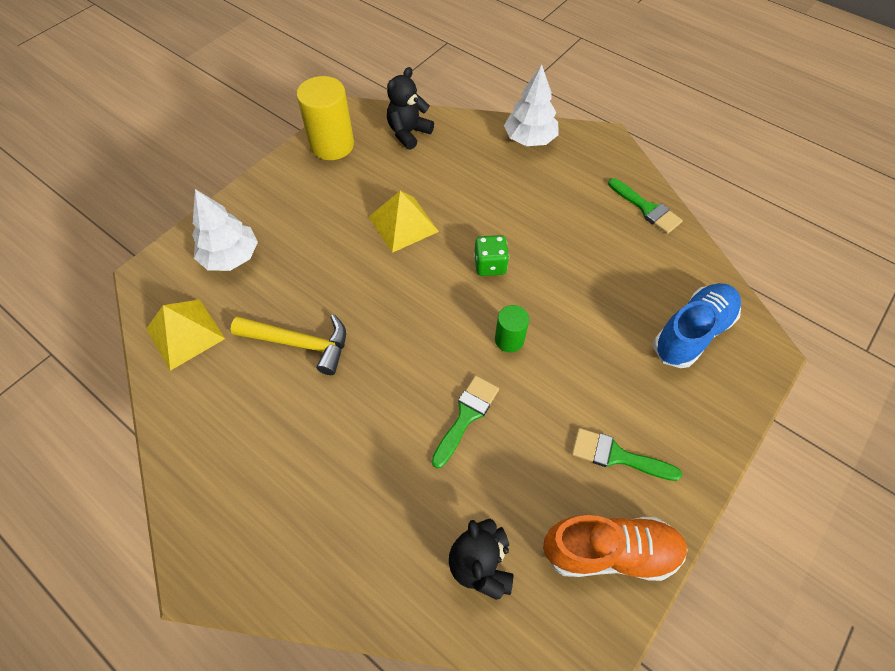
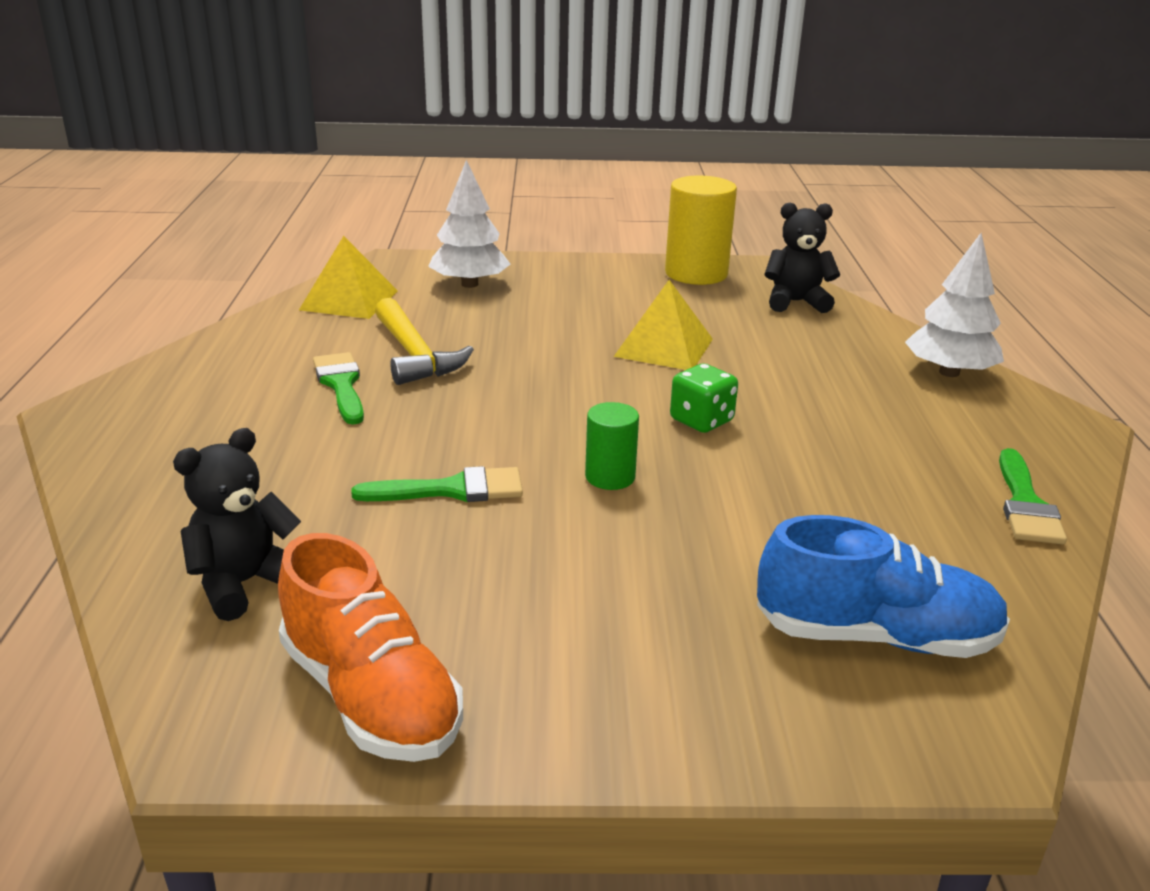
camera: 50 degrees right, 30 degrees down
green brush [572,428,682,481] -> green brush moved to [313,352,364,425]

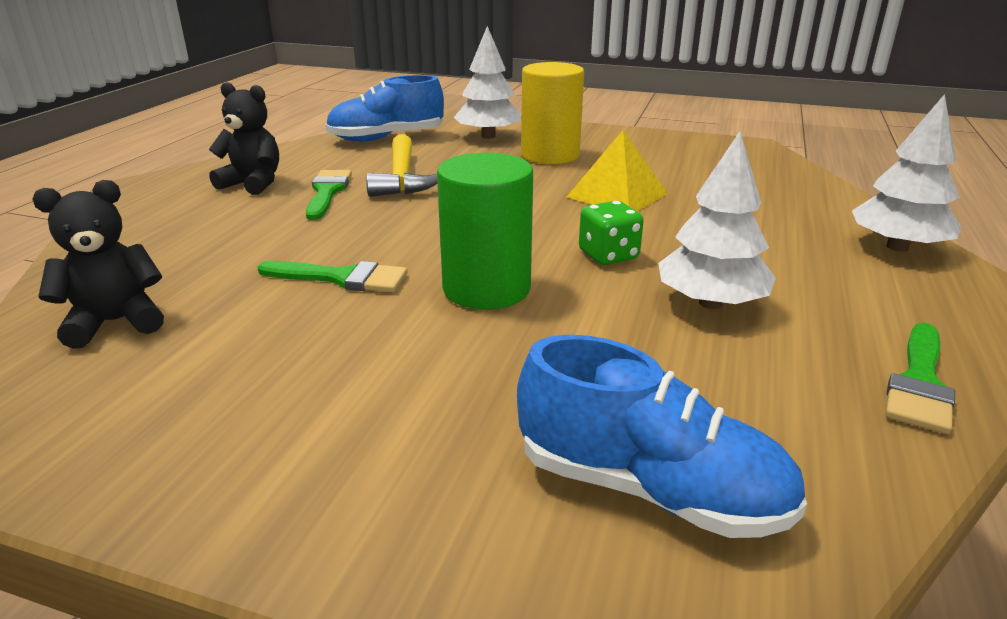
camera: 20 degrees right, 0 degrees up
orange shoe [278,533,463,762] -> none
yellow pyramid [299,236,398,319] -> blue shoe [325,75,444,142]
green cylinder [585,402,639,490] -> green cylinder [437,153,533,309], size x1.83
yellow cylinder [665,176,737,285] -> yellow cylinder moved to [521,62,584,164]
black teddy bear [764,203,840,313] -> black teddy bear moved to [209,82,279,195]
none -> white tree [658,131,776,309]

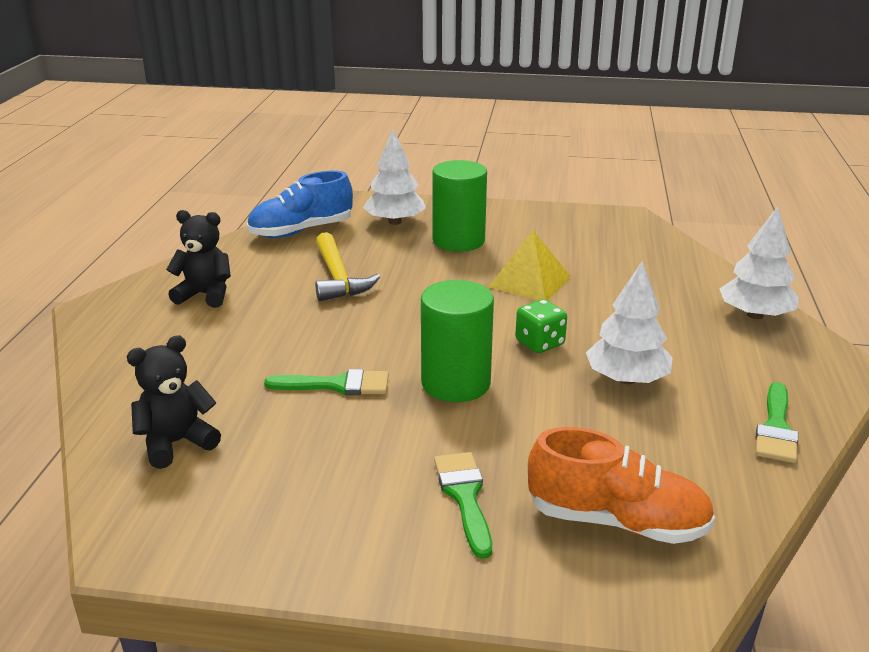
camera: 10 degrees left, 0 degrees up
green brush [306,170,352,220] -> green brush moved to [434,452,492,559]
blue shoe [517,335,807,538] -> orange shoe [528,427,715,544]
yellow cylinder [521,62,584,164] -> green cylinder [432,160,487,252]

